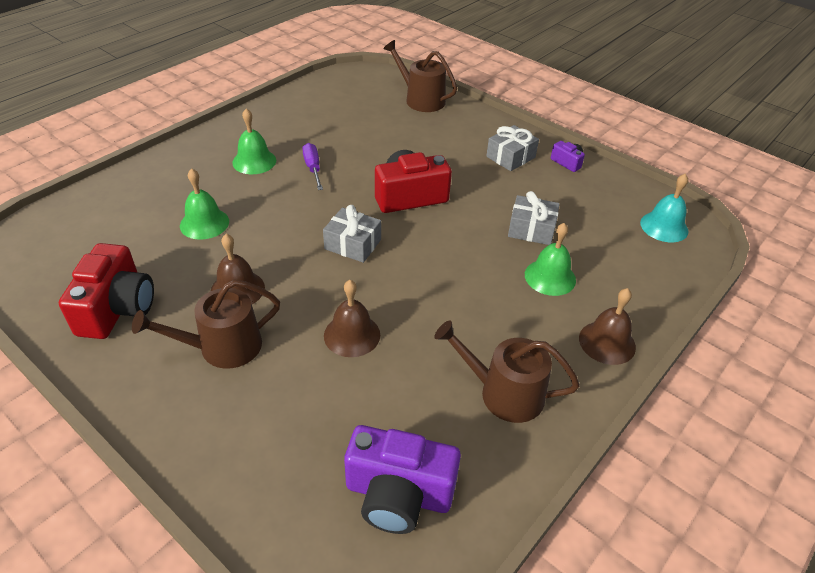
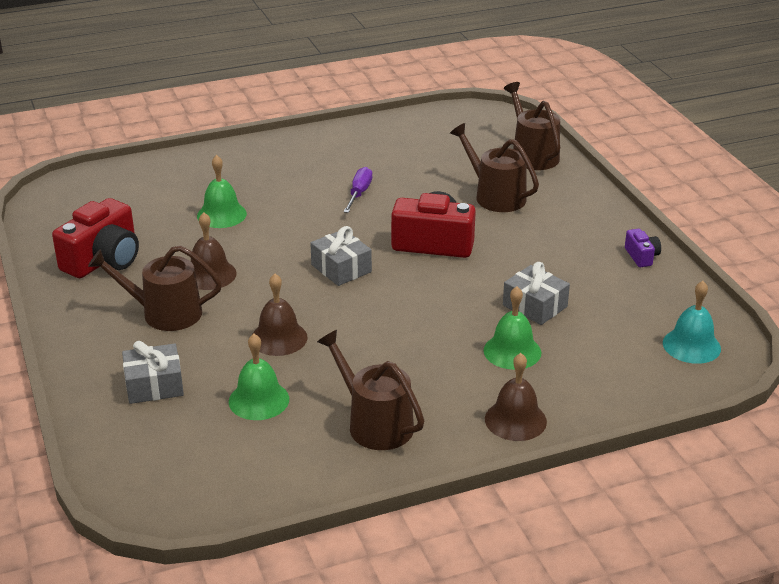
camera: 30 degrees right, 10 degrees down
green bell [232,108,276,174] -> green bell moved to [229,334,289,420]
purple camera [344,425,461,534] -> none
grey gift [486,125,539,171] -> grey gift moved to [122,341,184,404]
none -> brown watering can [450,123,539,212]

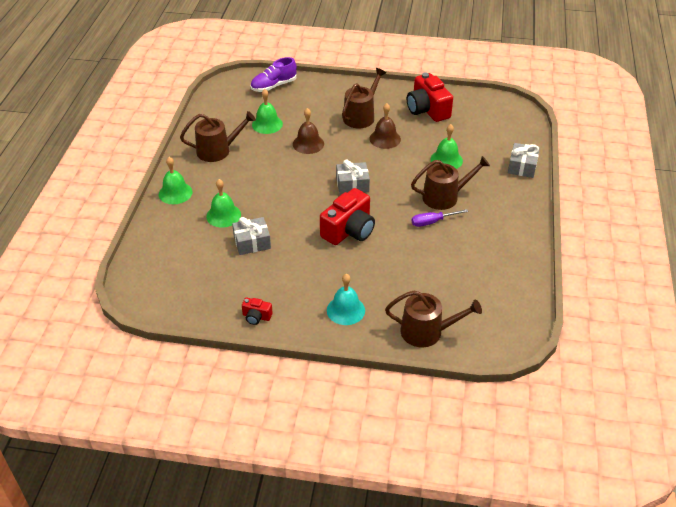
camera: 120 degrees right, 10 degrees up
grey gift [122,341,184,404] -> grey gift moved to [508,143,540,178]
purple screwdriver [343,167,372,213] -> purple screwdriver turned 120 degrees clockwise [412,209,468,227]
brown watering can [450,123,539,212] -> brown watering can moved to [411,156,490,210]
brown bell [485,353,547,441] -> green bell [159,157,192,204]
purple camera [625,229,661,267] -> red camera [242,298,273,325]
turquoise bell [663,281,721,364] -> turquoise bell moved to [327,274,365,325]
none -> purple shoe [250,57,297,92]

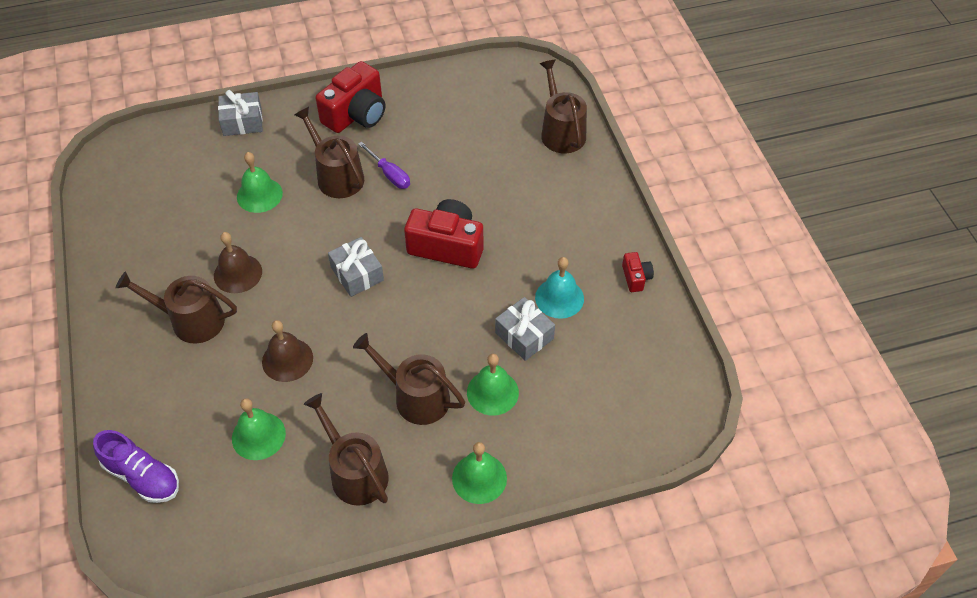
camera: 115 degrees left, 10 degrees up
turquoise bell [327,274,365,325] -> turquoise bell moved to [535,257,584,319]
red camera [407,72,453,122] -> red camera moved to [316,61,385,133]
none -> brown watering can [353,333,465,425]

